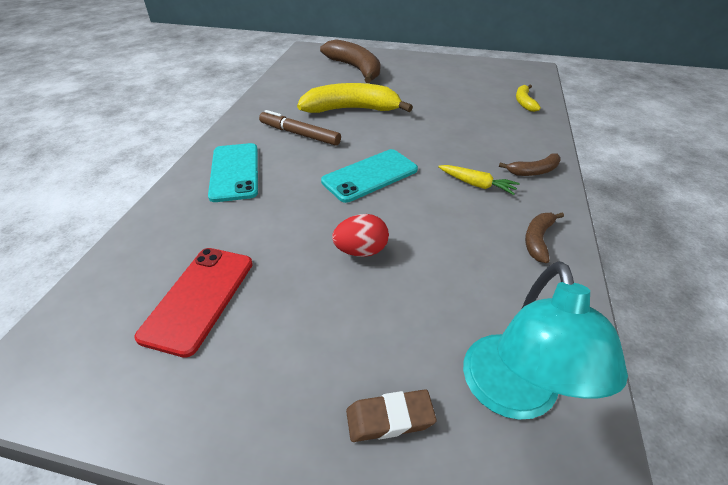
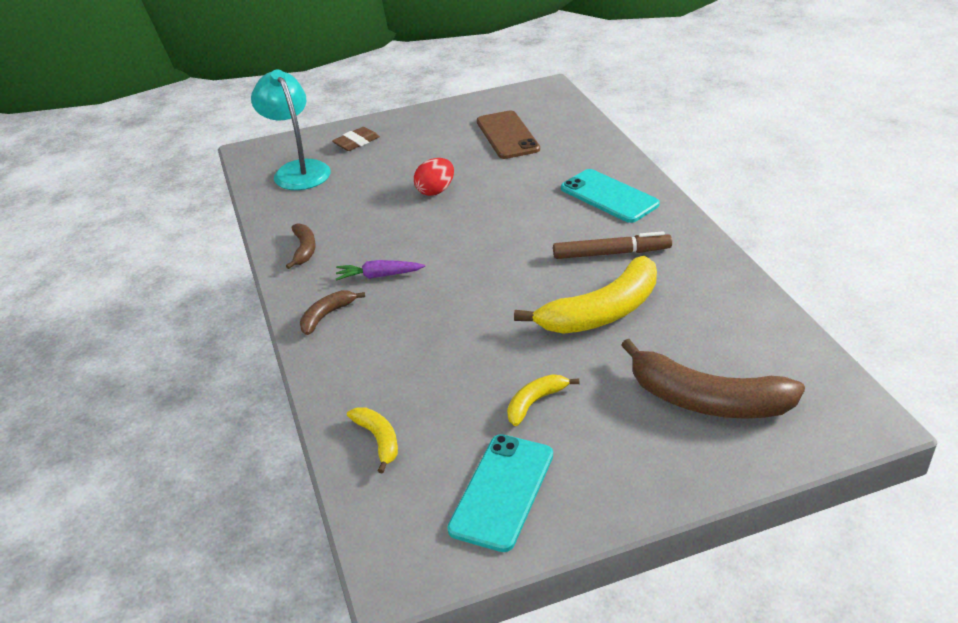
camera: 150 degrees right, 5 degrees down
red phone [134,248,253,358] -> brown phone [477,110,540,159]
turquoise phone [321,149,418,203] -> turquoise phone moved to [447,434,553,552]
yellow carrot [438,165,520,195] -> purple carrot [336,260,425,281]
none -> yellow banana [507,374,579,426]

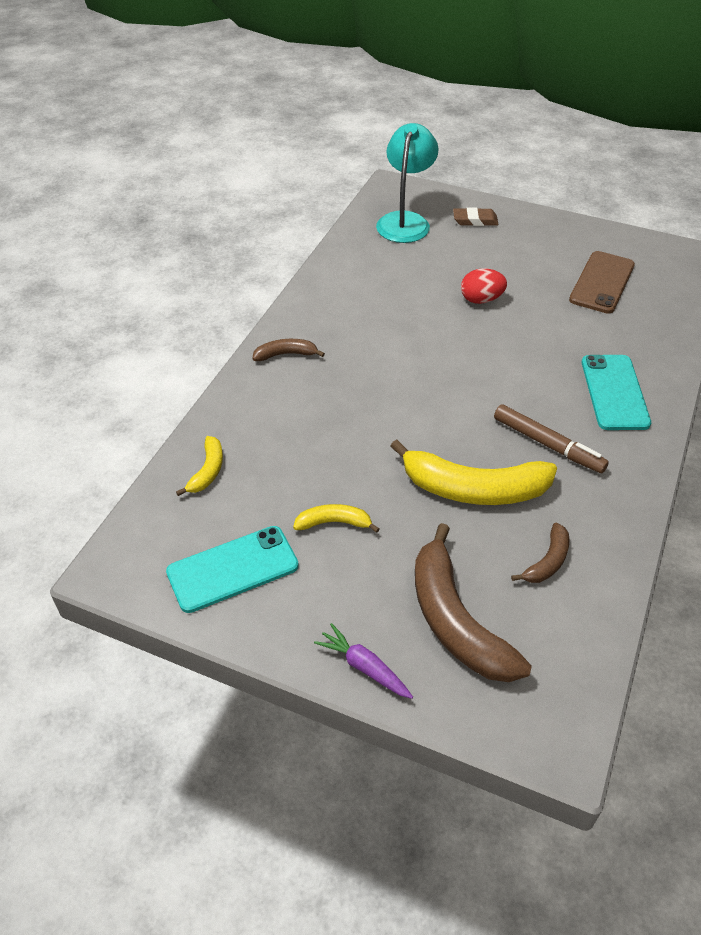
camera: 40 degrees right, 10 degrees up
brown banana [286,223,316,269] -> brown banana moved to [511,523,569,583]
purple carrot [336,260,425,281] -> purple carrot moved to [314,623,413,699]

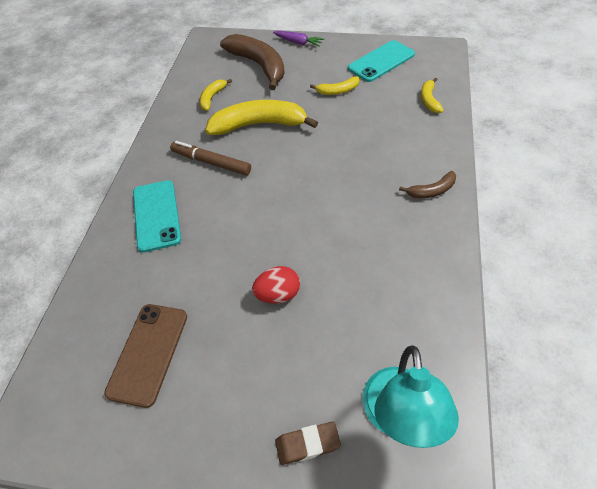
camera: 170 degrees right, 5 degrees up
brown banana [511,523,569,583] -> yellow banana [200,79,232,111]

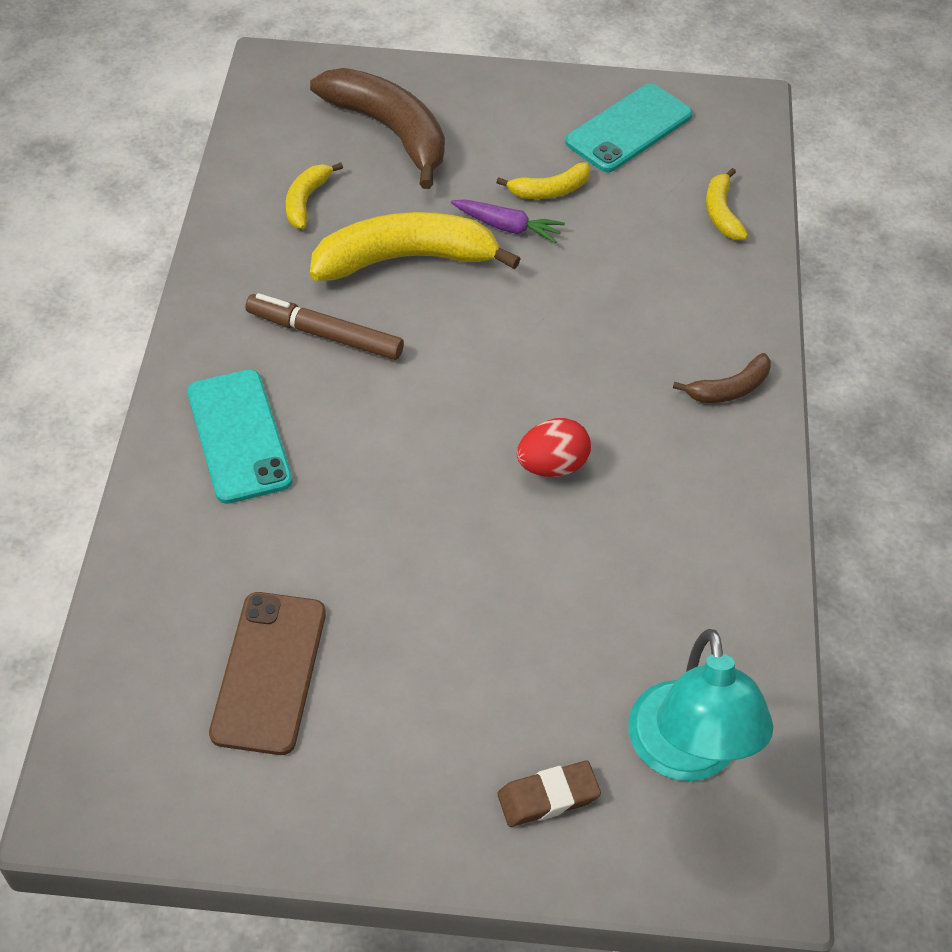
camera: 10 degrees left, 0 degrees up
red egg [252,266,300,303] -> red egg moved to [517,418,591,477]
purple carrot [273,31,324,47] -> purple carrot moved to [451,199,565,243]

